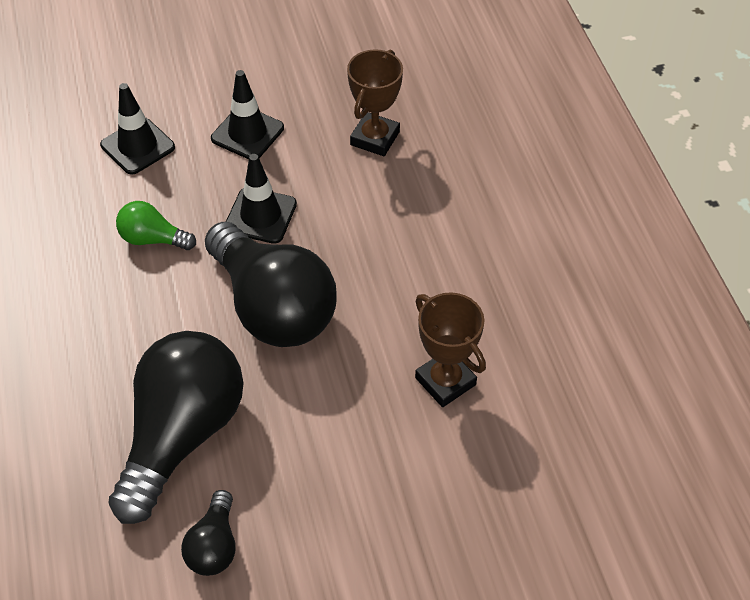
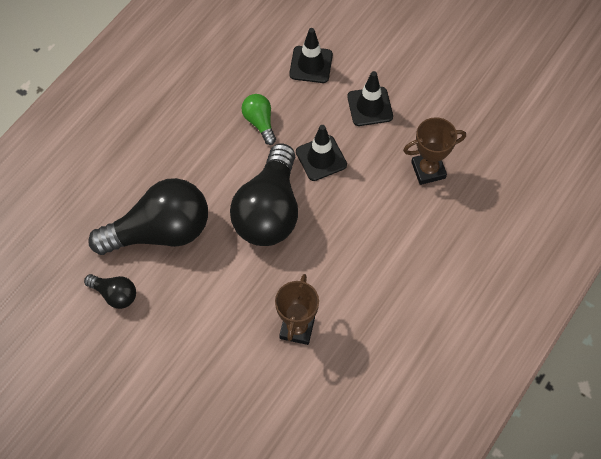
camera: 50 degrees right, 10 degrees up
black light bulb [181,490,236,576] -> black light bulb turned 120 degrees counterclockwise [84,274,136,309]

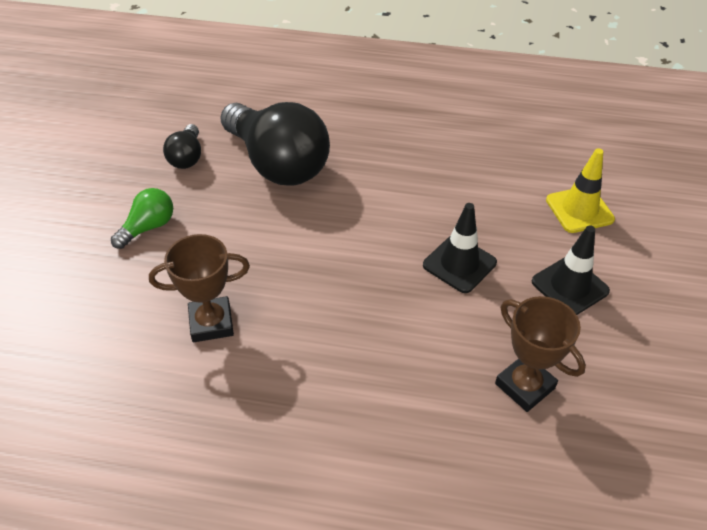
camera: 65 degrees right, 15 degrees down
black light bulb [230,143,298,246] -> none
green light bulb [241,94,276,145] -> green light bulb moved to [111,188,173,249]
black traffic cone [289,28,333,83] -> yellow traffic cone [546,148,615,233]

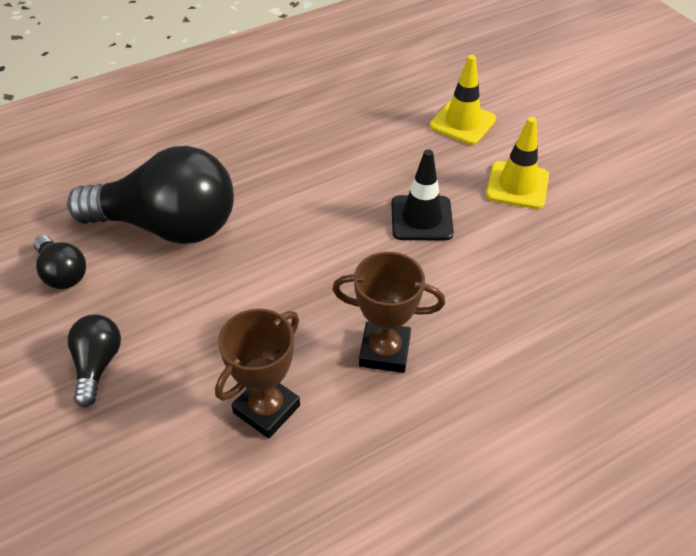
camera: 40 degrees left, 0 degrees up
green light bulb [111,188,173,249] -> black light bulb [68,315,121,407]
brown trophy [495,296,586,412] -> brown trophy moved to [332,252,445,373]
black traffic cone [532,225,610,315] -> yellow traffic cone [486,117,549,209]

